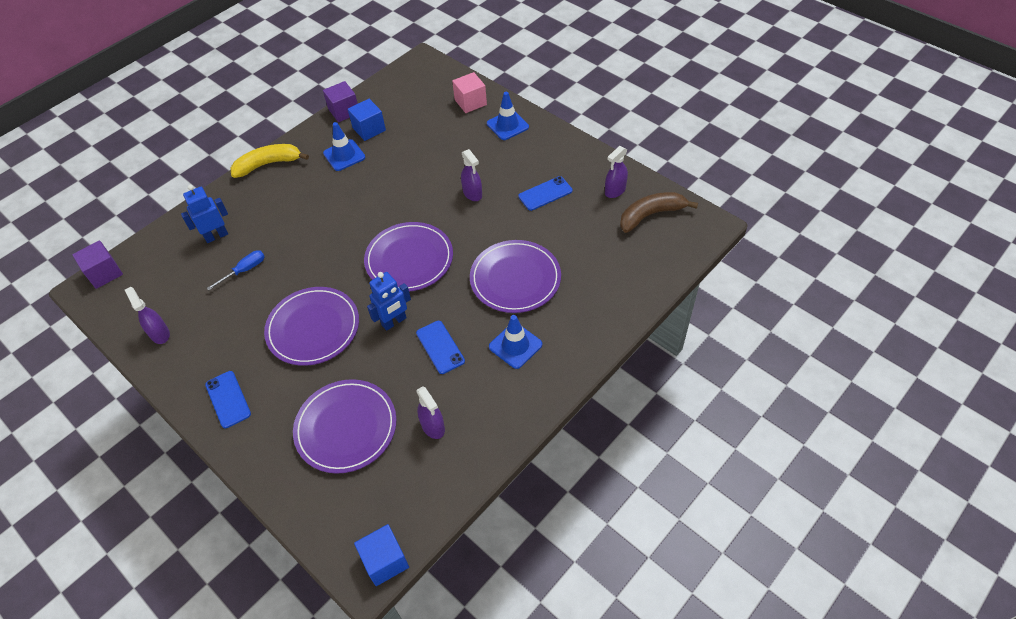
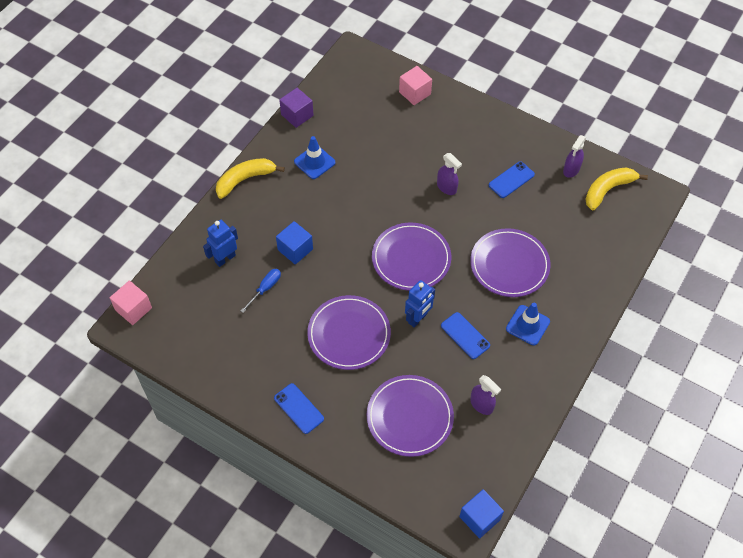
camera: 15 degrees left, 5 degrees up
purple cube [72,240,123,289] -> pink cube [110,280,152,325]
purple spray bottle [125,287,170,344] -> none
blue cube [348,99,386,141] -> blue cube moved to [276,221,313,265]
blue traffic cone [487,92,529,140] -> none
brown banana [620,192,698,233] -> yellow banana [585,168,648,210]

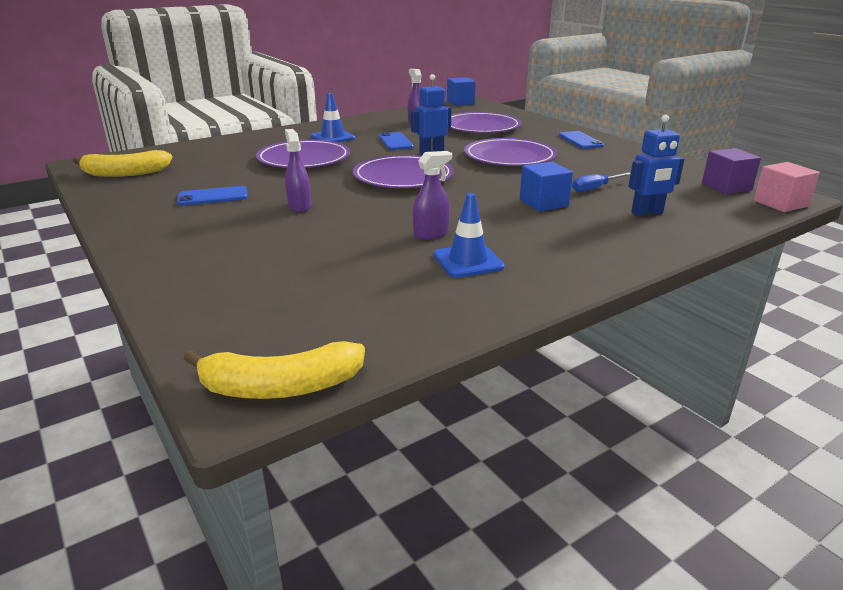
camera: 155 degrees left, 30 degrees down
yellow banana [216,158,285,199] -> yellow banana moved to [184,341,365,399]
purple cube [279,88,314,128] -> purple cube moved to [702,148,761,194]
pink cube [399,66,432,105] -> none
purple spray bottle [563,135,586,178] -> purple spray bottle moved to [413,151,452,240]

